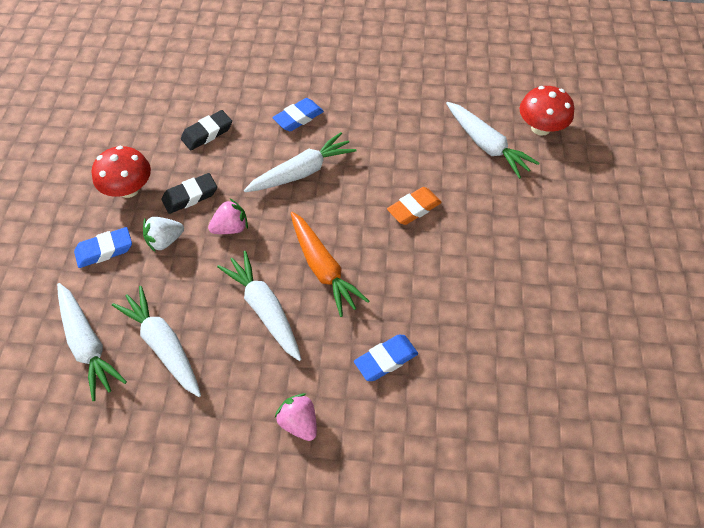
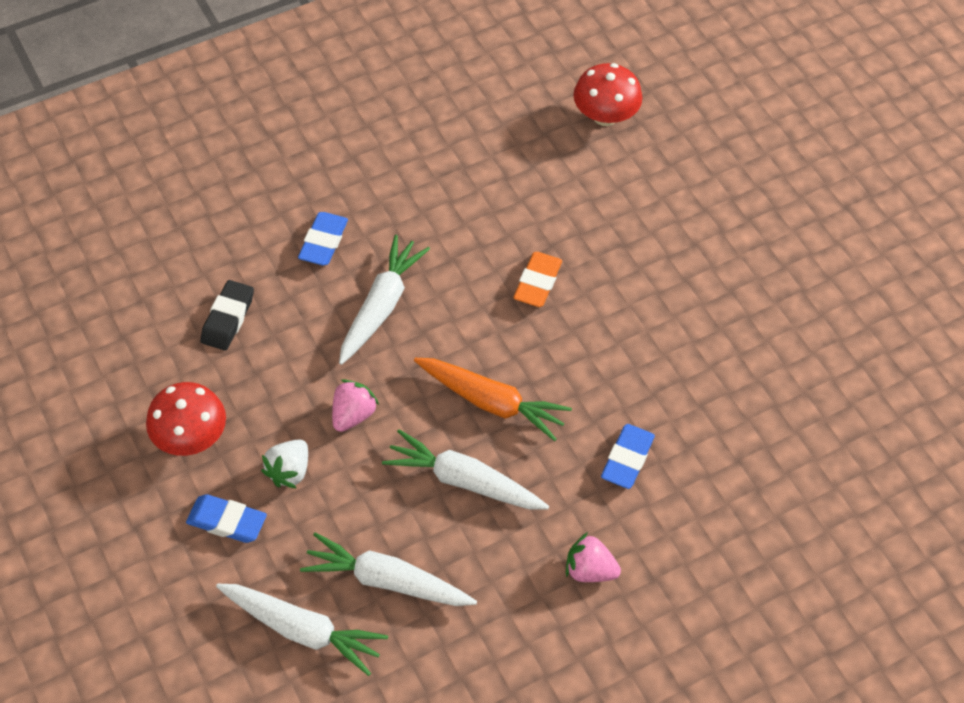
camera: 35 degrees left, 0 degrees up
blue eraser [74,227,132,268] -> blue eraser turned 75 degrees clockwise [186,494,267,543]
black eraser [161,173,217,214] -> none
white carrot [446,102,539,179] -> none

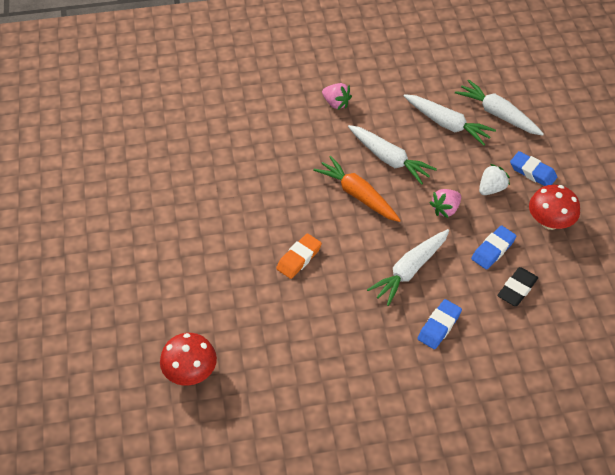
camera: 160 degrees left, 5 degrees down
blue eraser [601,424,655,489] -> blue eraser moved to [471,225,517,270]

